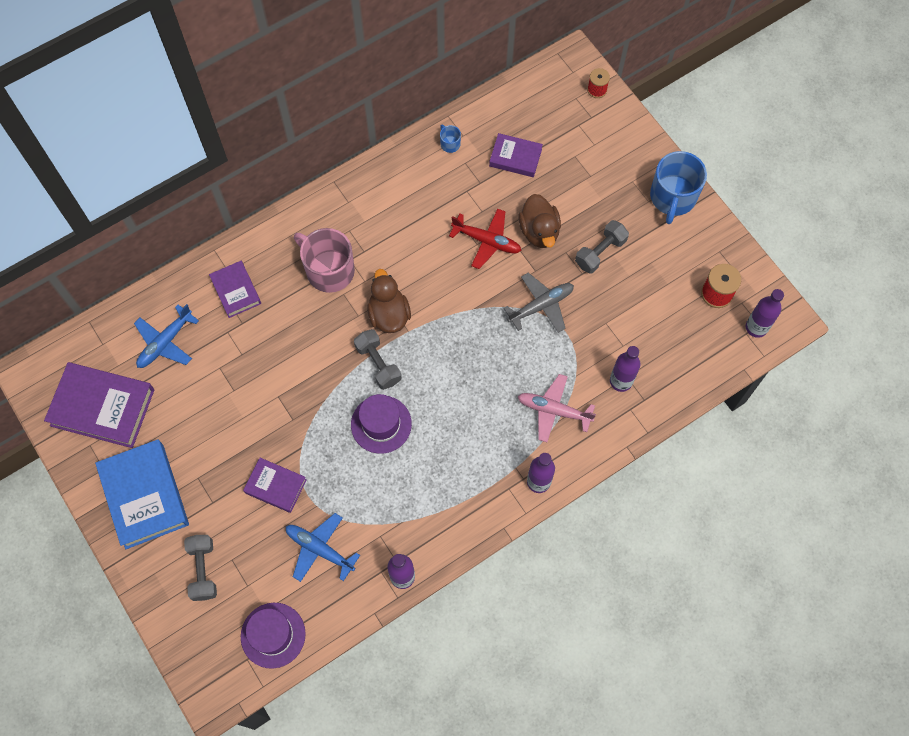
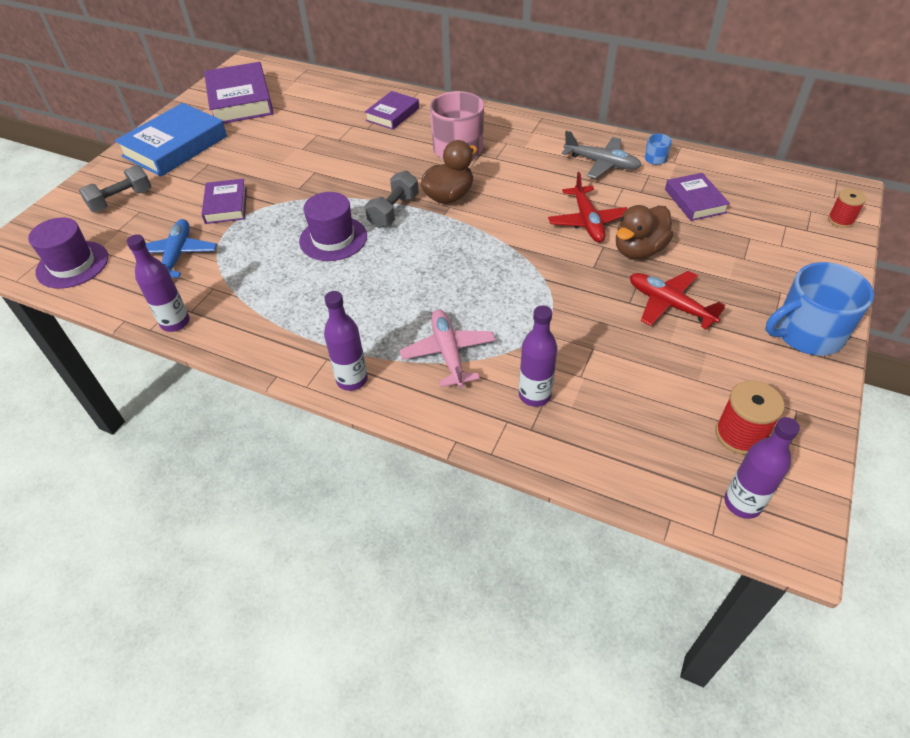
camera: 60 degrees right, 20 degrees down
blue plane [134,304,199,368] -> none
grey plane [504,273,574,333] -> grey plane moved to [561,131,642,179]
grey dumbbell [575,220,629,274] -> red plane [630,271,725,330]

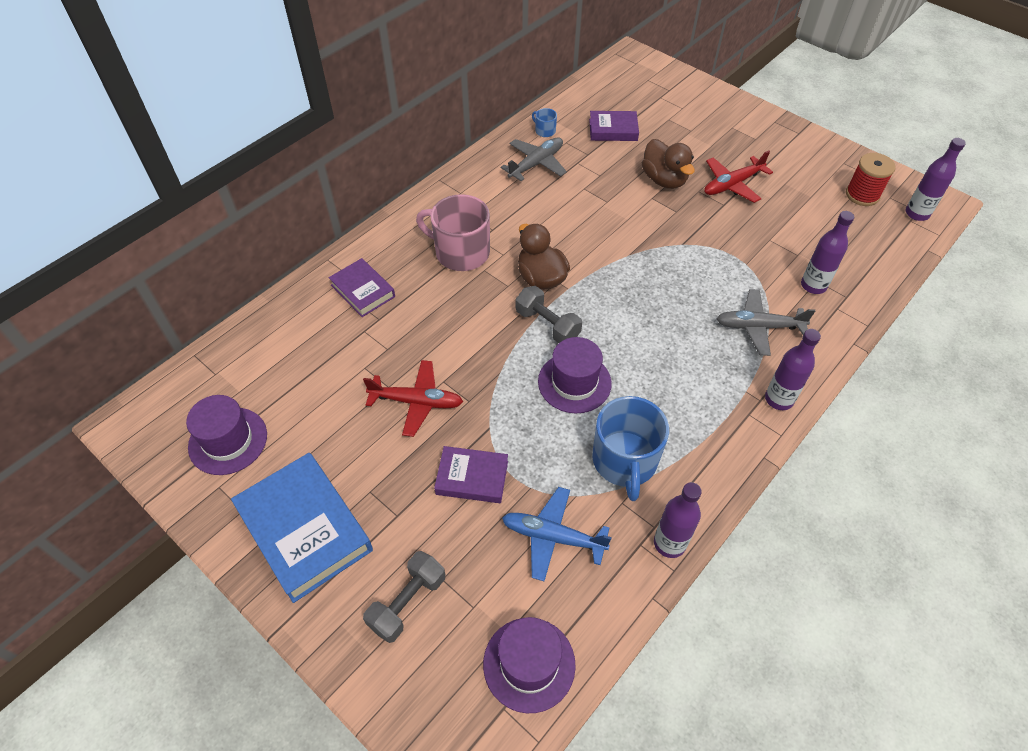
camera: 75 degrees left, 5 degrees up
grey dumbbell [79,165,152,212] -> grey dumbbell turned 60 degrees clockwise [363,551,445,643]
purple book [204,62,274,124] -> purple hat [186,395,267,475]
pink plane [399,309,495,388] -> grey plane [716,289,815,356]
red plane [548,172,627,242] -> red plane moved to [363,360,463,437]
blue mug [765,262,874,355] -> blue mug moved to [592,396,669,501]
red spool [828,189,866,228] -> none

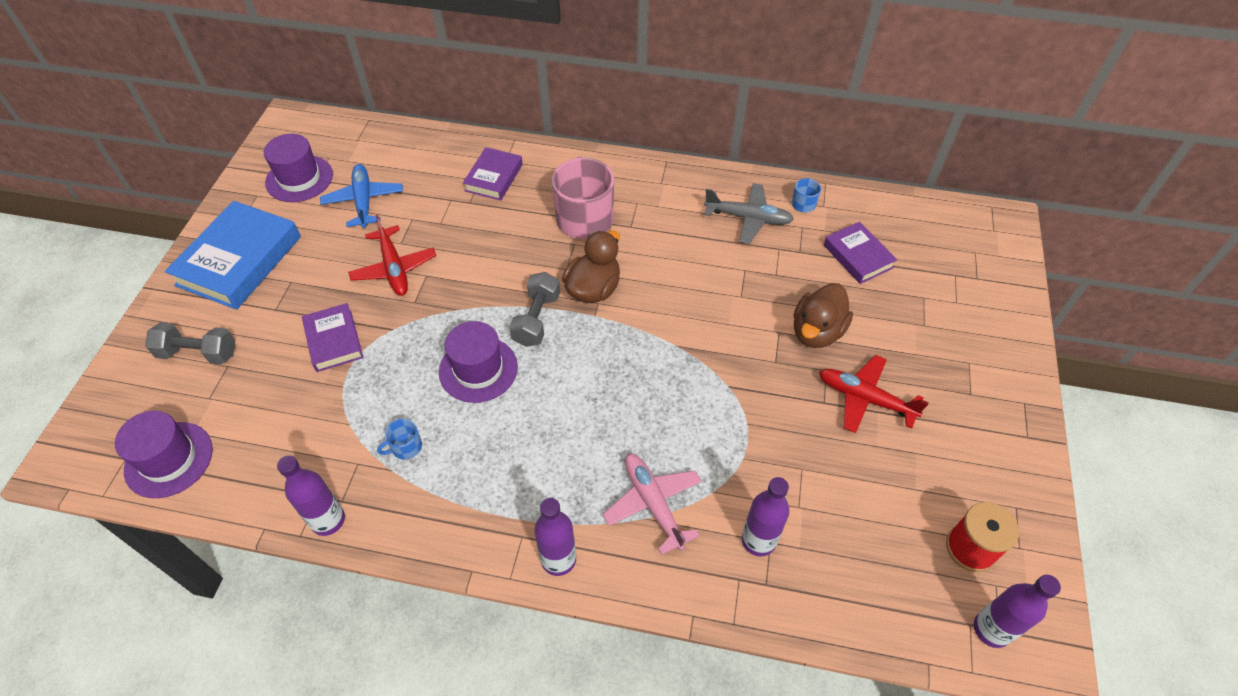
camera: 60 degrees right, 0 degrees up
blue plane [502,487,612,581] -> blue plane moved to [320,164,403,228]
blue mug [592,396,669,501] -> blue mug [377,419,422,459], size x0.43
grey plane [716,289,815,356] -> pink plane [603,454,702,555]

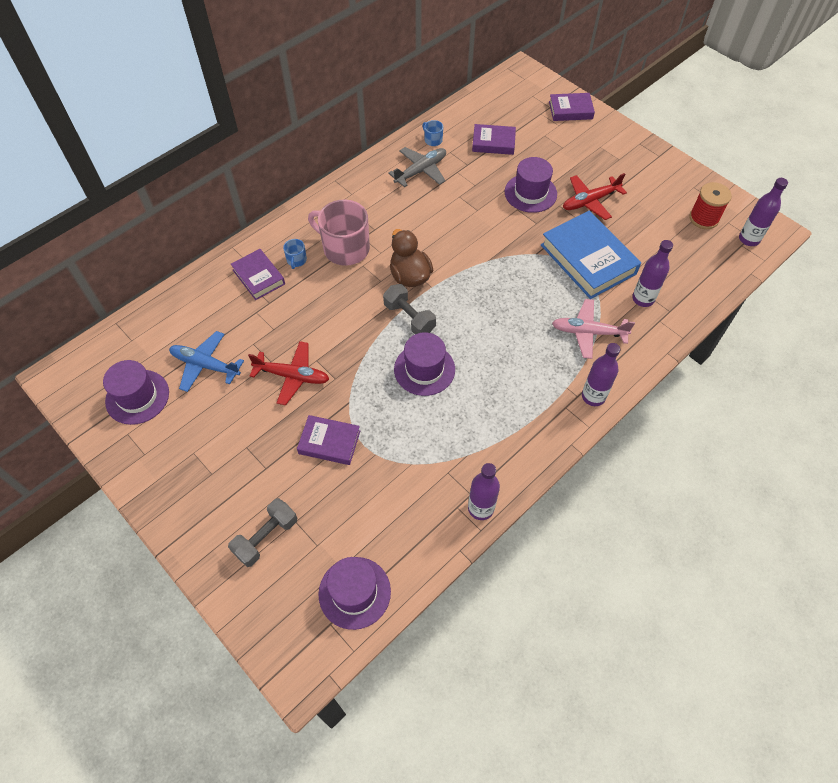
camera: 55 degrees left, 5 degrees up
blue book [165,201,301,310] -> blue book moved to [541,211,641,299]
blue mug [377,419,422,459] -> blue mug moved to [283,239,307,269]
brown duck [794,283,853,348] -> purple hat [505,157,557,213]
none -> purple book [549,93,595,121]

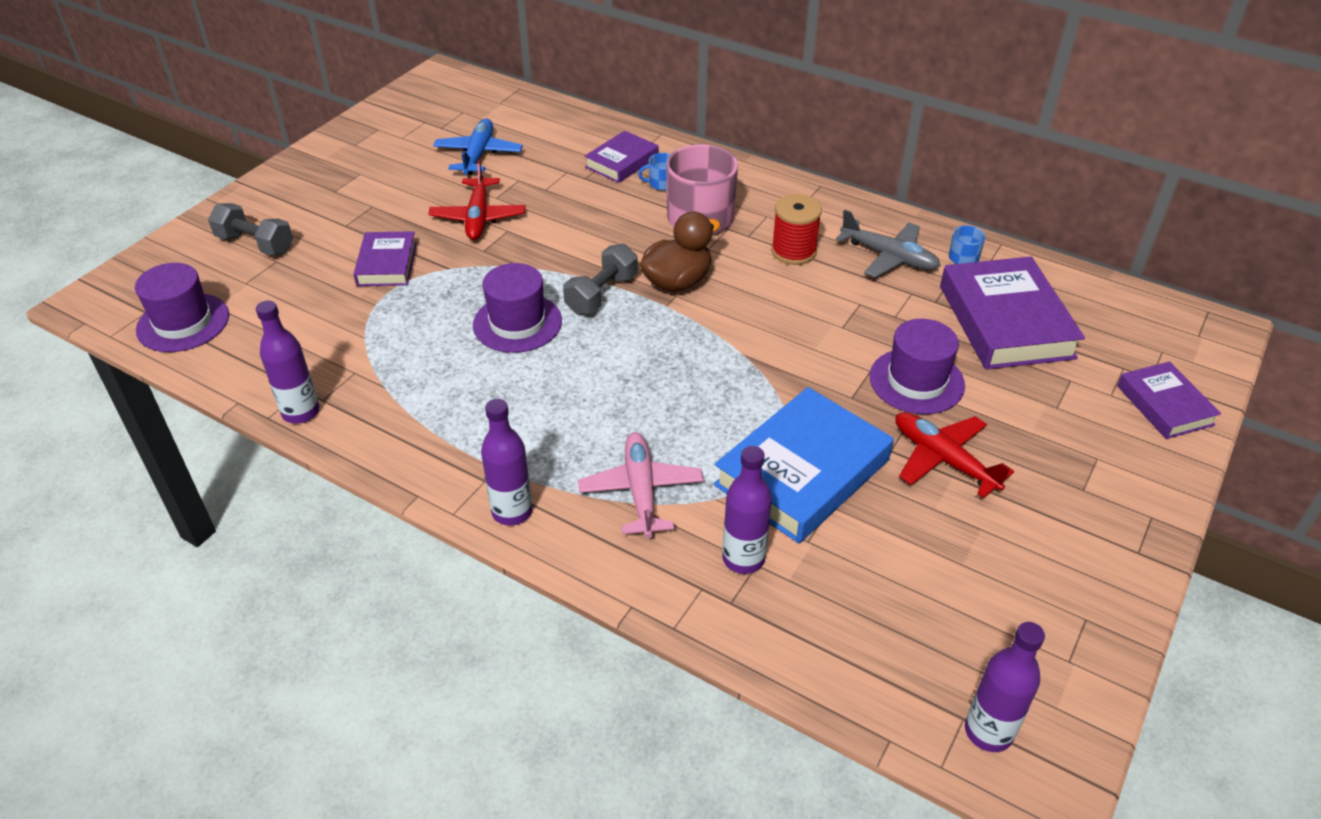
camera: 75 degrees right, 15 degrees down
purple hat [103,360,169,425] -> none
purple book [472,124,516,155] -> purple book [940,257,1085,370], size x1.76
red spool [689,182,732,229] -> red spool moved to [771,194,822,265]

